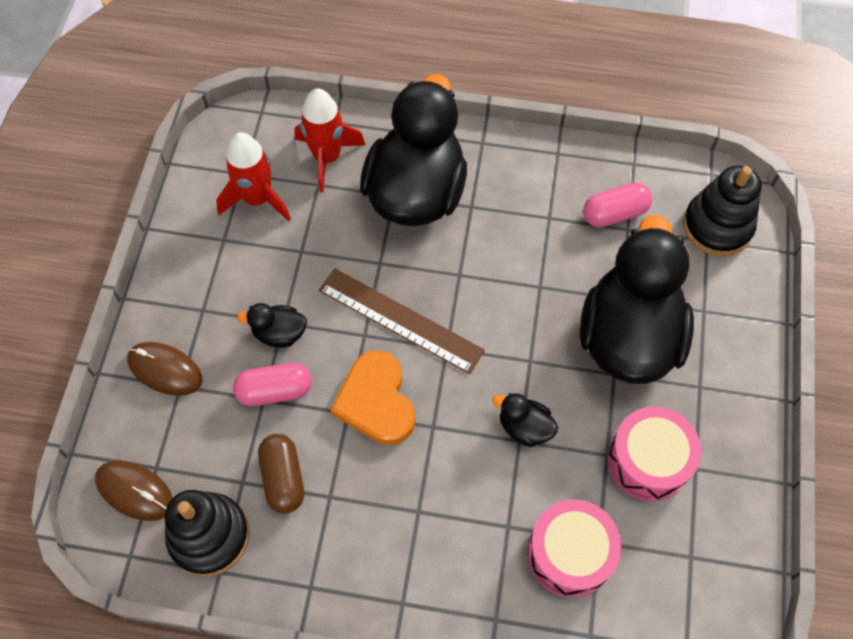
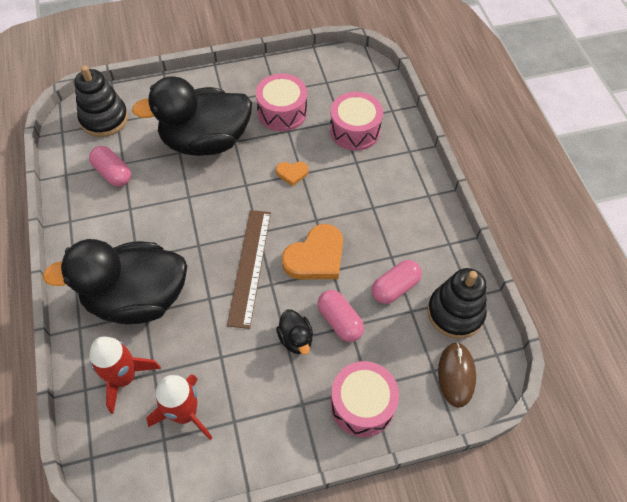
camera: 115 degrees left, 5 degrees down
brown mouse [127,342,202,396] -> pink drum [330,361,399,437]
brown capsule [258,434,304,514] -> pink capsule [372,260,422,304]
black duck [492,393,558,447] -> orange heart [276,162,309,186]

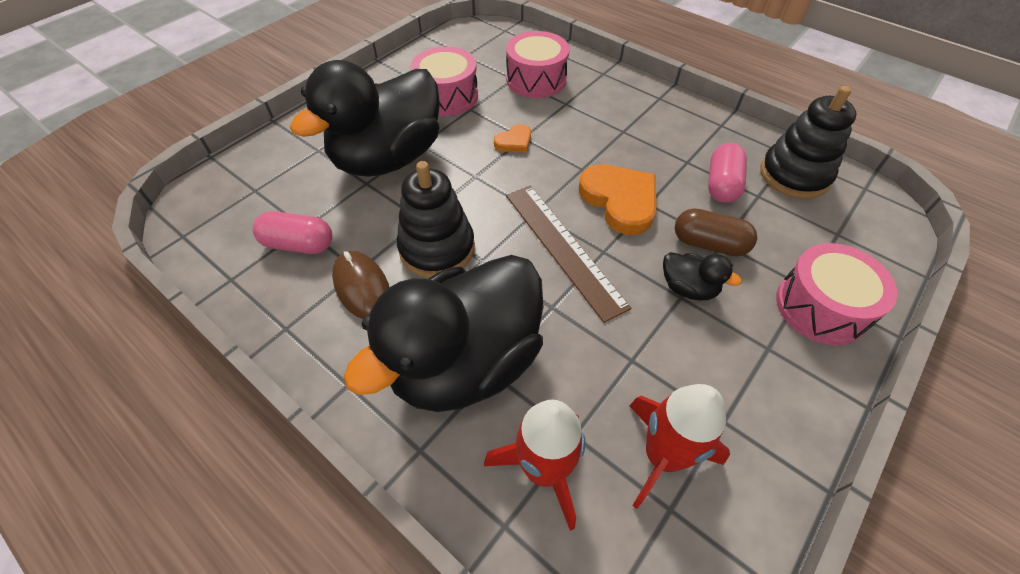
camera: 35 degrees left, 5 degrees down
black stacking toy [74,66,128,137] -> black stacking toy moved to [397,161,475,278]
orange heart [282,224,343,279] -> orange heart turned 45 degrees counterclockwise [579,164,656,235]
pink capsule [317,290,364,342] -> brown capsule [675,208,757,256]
brown mouse [438,342,476,408] -> brown mouse moved to [332,251,389,319]

